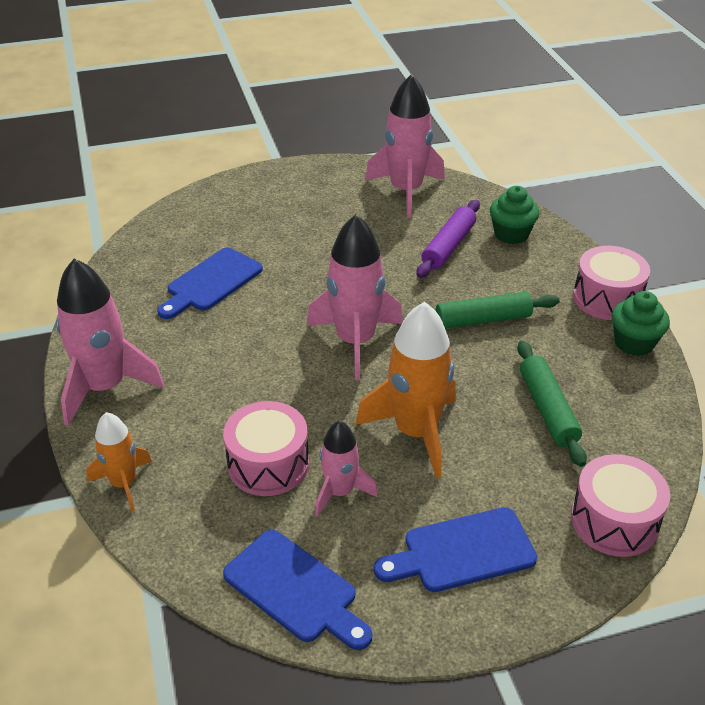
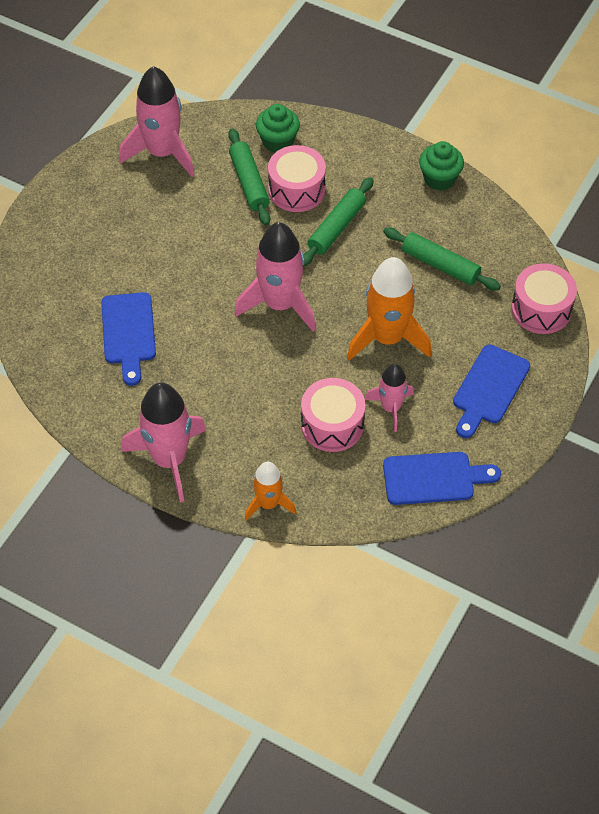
camera: 45 degrees left, 15 degrees up
purple rolling pin [417,200,480,278] -> green rolling pin [228,128,270,226]
pink drum [573,246,650,320] -> pink drum moved to [268,145,326,212]

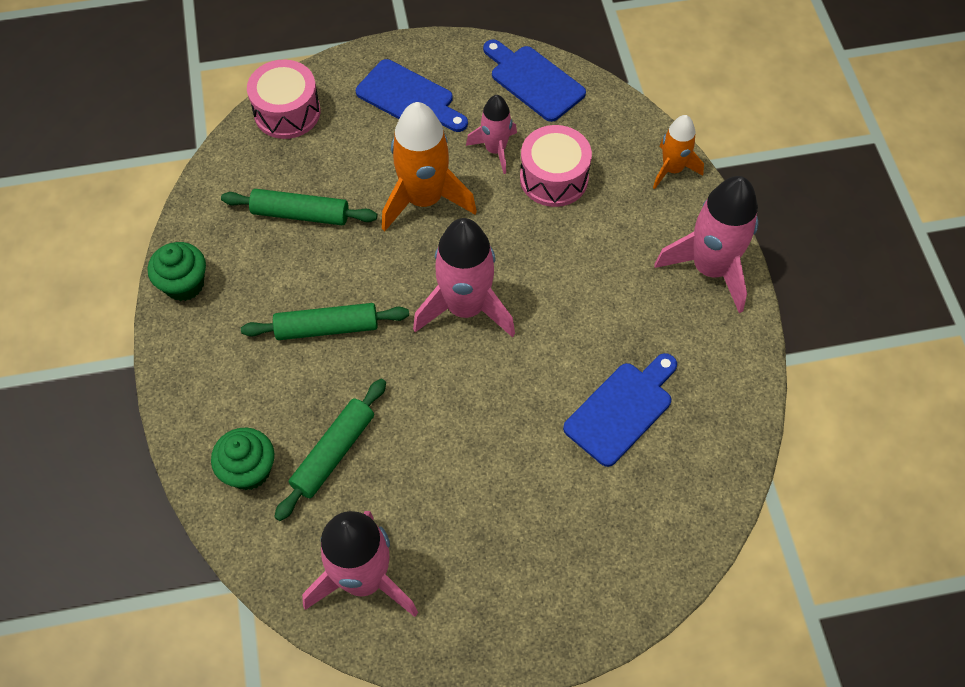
camera: 130 degrees left, 5 degrees up
pink drum [268,145,326,212] -> none
green rolling pin [383,228,501,290] -> green rolling pin turned 75 degrees counterclockwise [221,189,377,225]
blue cutting board [453,345,530,438] -> blue cutting board turned 45 degrees clockwise [356,59,468,132]

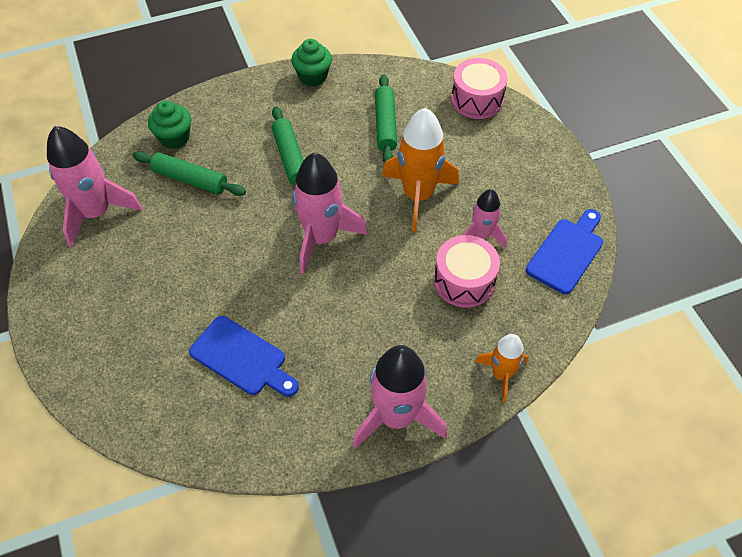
camera: 80 degrees right, 5 degrees down
blue cutting board [356,59,468,132] -> none

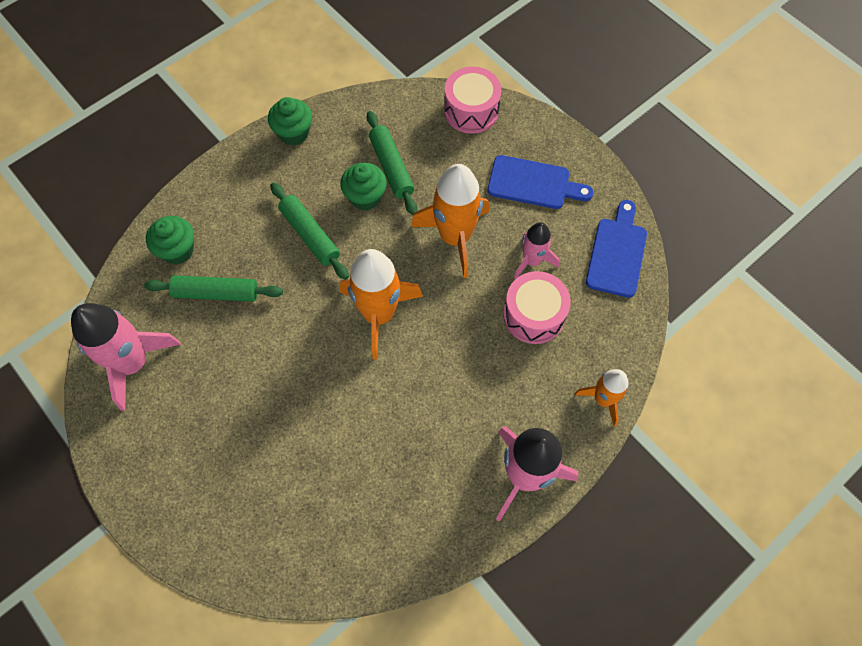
camera: 20 degrees left, 10 degrees up
blue cutting board [189,316,299,397] -> blue cutting board moved to [487,155,593,209]
pink rocket [292,153,368,274] -> orange rocket [339,249,423,360]
none -> green cupcake [340,163,387,211]

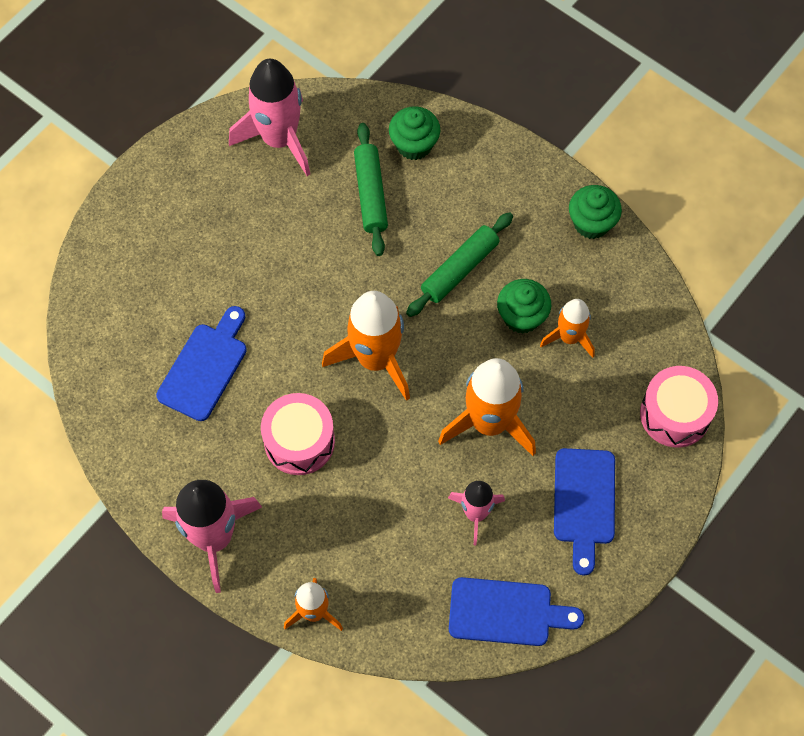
camera: 80 degrees right, 0 degrees up
green rolling pin [367,111,417,215] -> orange rocket [540,299,595,358]
pink drum [503,271,571,344] -> pink drum moved to [261,393,335,475]
none -> blue cutting board [156,306,247,421]

